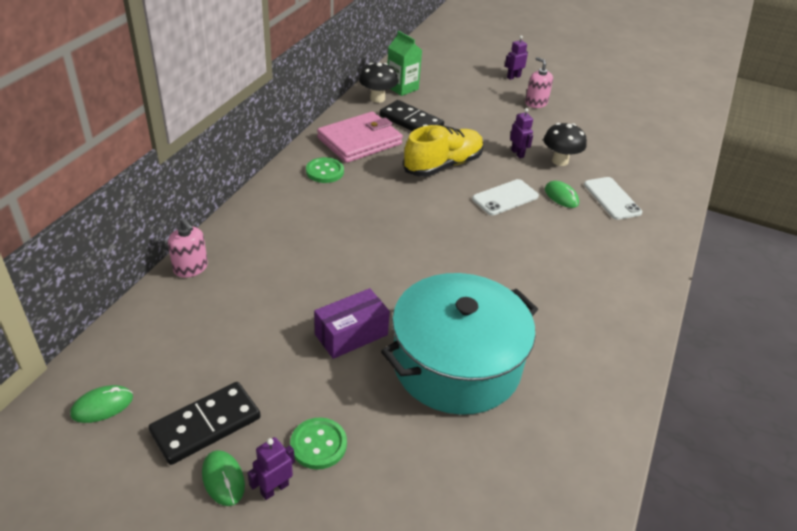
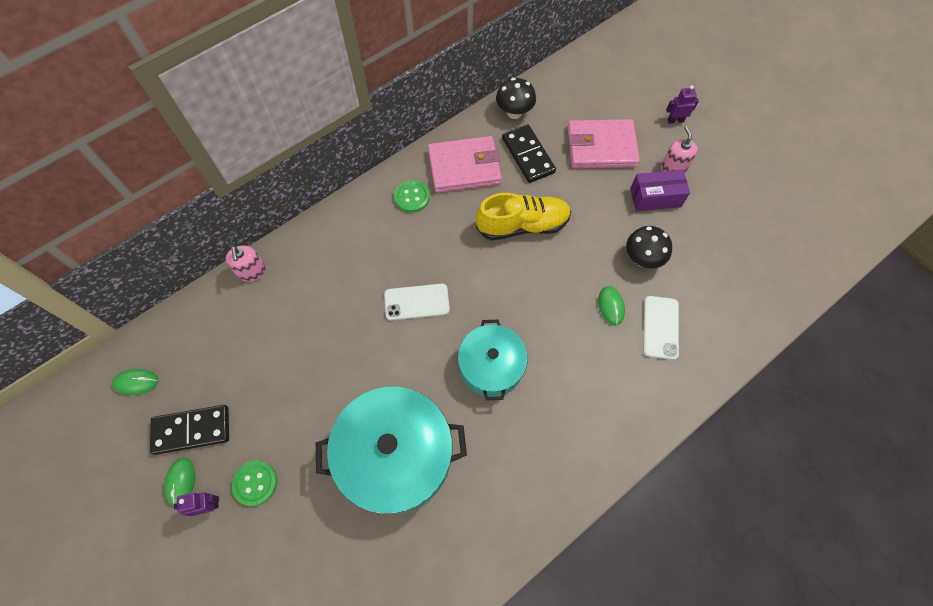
camera: 30 degrees right, 25 degrees up
purple box [314,288,390,359] -> purple box moved to [630,170,690,211]
green carton [387,31,422,96] -> none
white phone [472,179,539,215] -> white phone moved to [384,284,450,320]
purple robot [510,108,533,158] -> none
none -> turquoise pot [458,320,528,400]
none -> pink wallet [567,119,640,169]

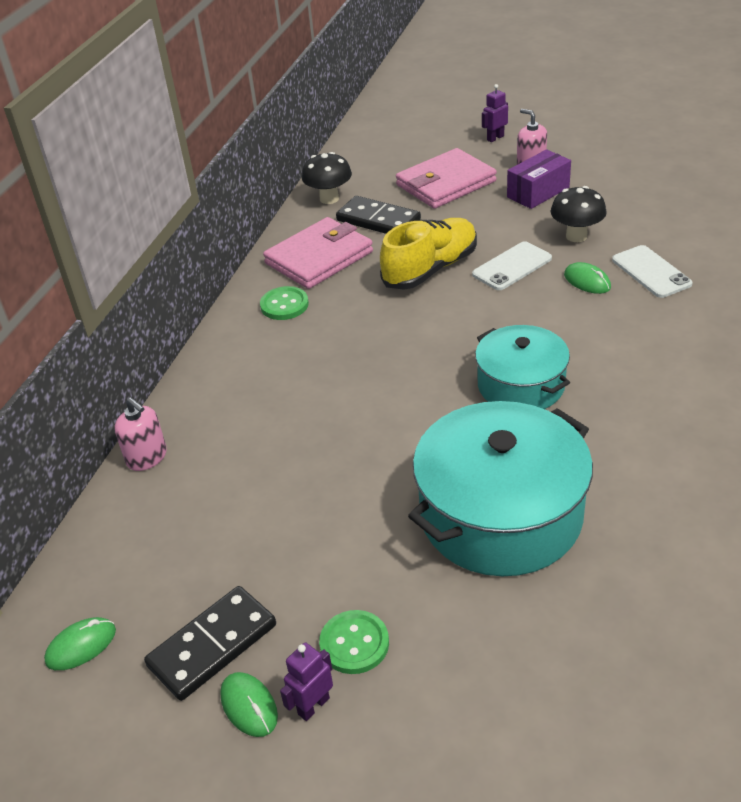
camera: 30 degrees left, 25 degrees down
white phone [384,284,450,320] -> white phone moved to [472,241,552,290]

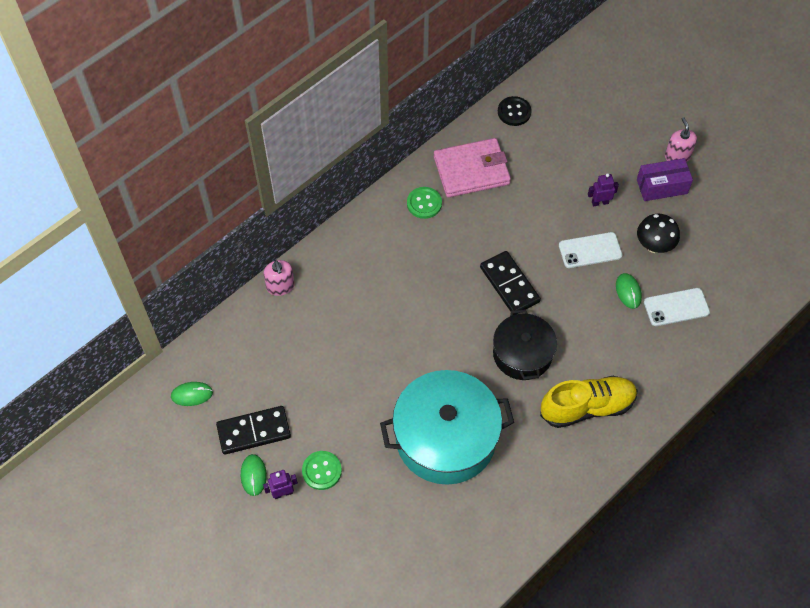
camera: 25 degrees right, 20 degrees up
black mushroom [302,152,352,204] -> black button [498,96,531,126]
black domino [336,196,421,234] -> black domino moved to [480,251,541,315]
yellow shoe [380,218,477,290] -> yellow shoe moved to [540,376,637,428]
pink wallet [396,148,497,209] -> none
turquoise pot [475,325,570,409] -> black pot [493,309,557,380]
purple robot [482,84,508,142] -> purple robot moved to [588,173,619,206]
white phone [612,245,693,298] -> white phone turned 75 degrees clockwise [644,288,710,326]

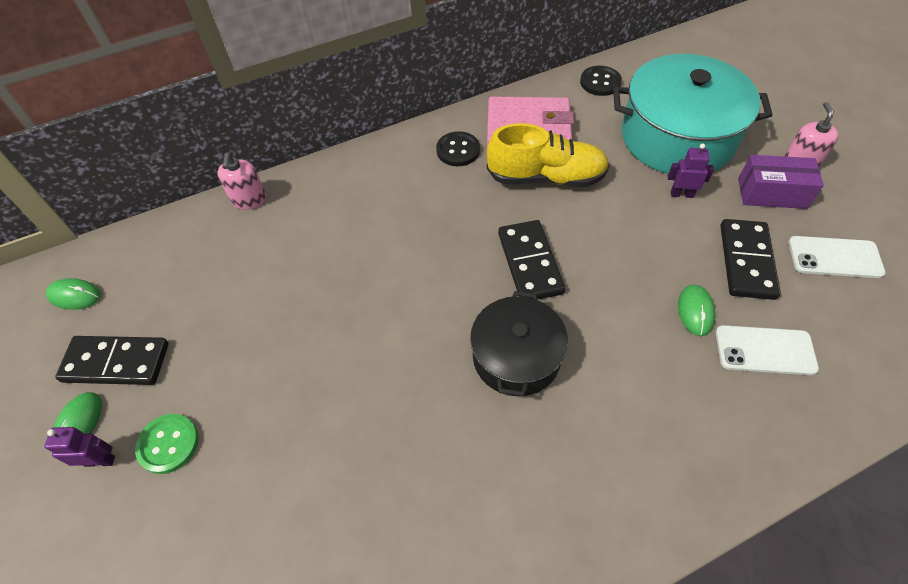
camera: 20 degrees right, 5 degrees down
turquoise pot [380,370,514,485] -> turquoise pot moved to [613,54,773,174]
green button [407,187,442,219] -> black button [436,131,480,166]
yellow shoe [540,376,637,428] -> yellow shoe moved to [487,123,609,187]
white phone [559,232,622,268] -> white phone moved to [788,236,886,278]
black mushroom [637,214,680,253] -> black domino [720,219,781,300]

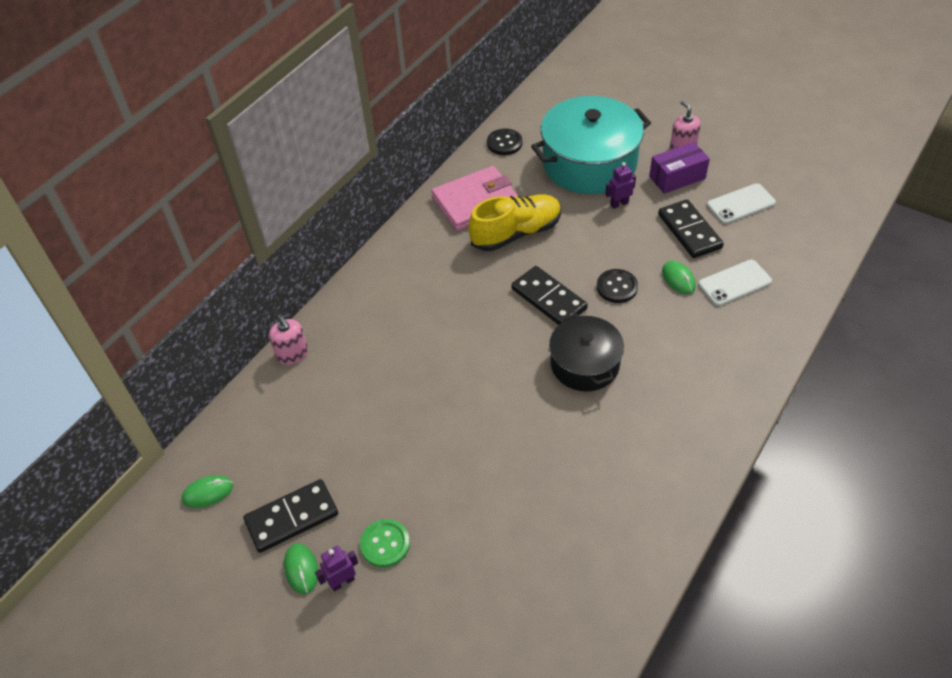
camera: 30 degrees left, 5 degrees down
black button [436,131,480,166] -> black button moved to [597,269,638,303]

